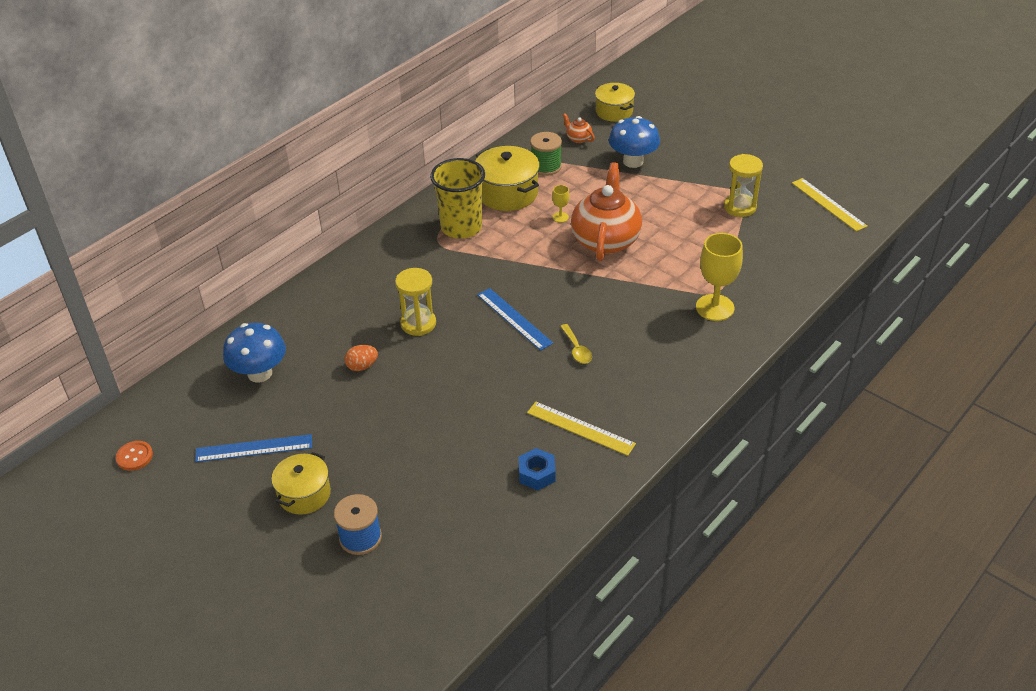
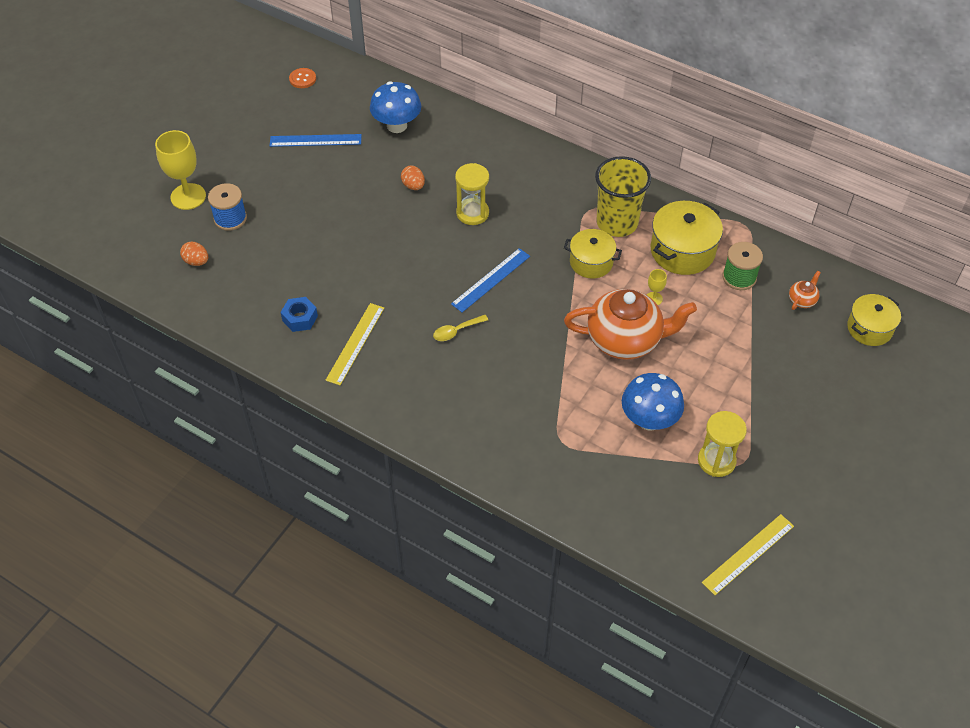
camera: 80 degrees right, 10 degrees up
blue ruler [195,434,312,462] -> blue ruler turned 75 degrees counterclockwise [270,134,362,147]
yellow pot [272,452,331,515] -> yellow pot moved to [564,229,622,278]
blue mushroom [609,116,660,168] -> blue mushroom moved to [622,373,684,431]
yellow goblet [696,233,743,321] -> yellow goblet moved to [155,130,206,210]
none -> orange egg [180,242,208,266]

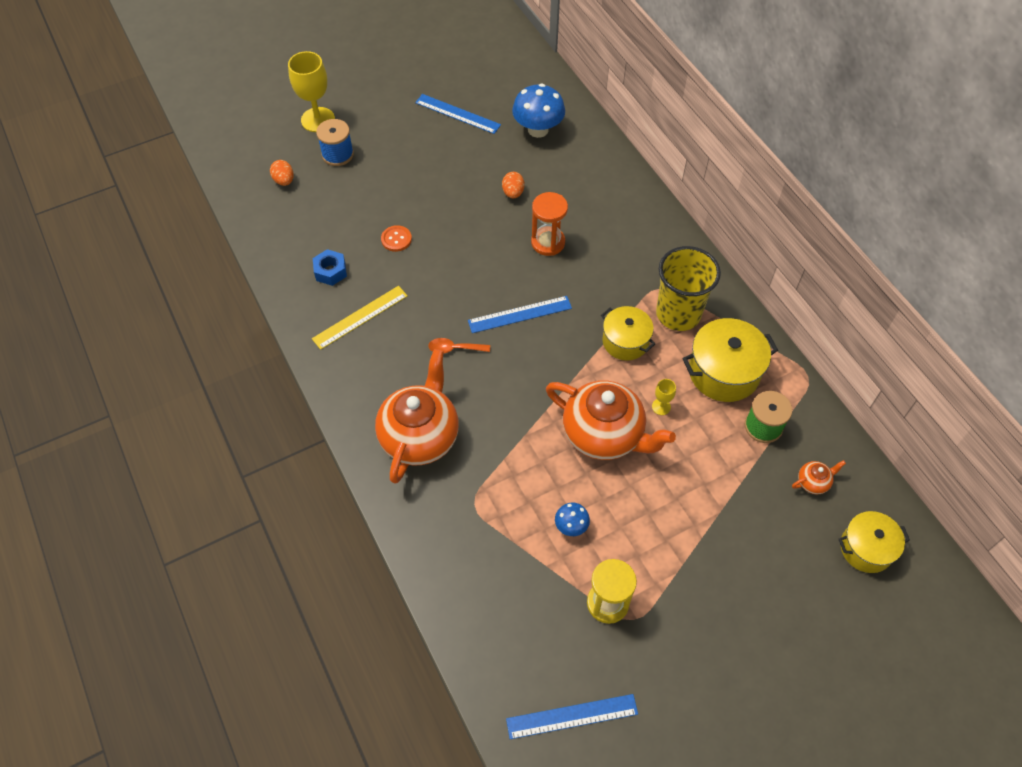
camera: 30 degrees right, 5 degrees up
orange button [289,68,316,88] -> orange button moved to [381,225,412,252]
yellow spoon [433,315,488,341] -> orange spoon [428,338,490,353]
yellow hourglass [455,163,489,225] -> orange hourglass [531,192,568,256]
blue mushroom [622,373,684,431] -> blue mushroom [555,502,590,536], size x0.52
yellow ruler [702,514,794,595] -> blue ruler [506,694,638,739]
none -> orange teapot [375,349,459,484]

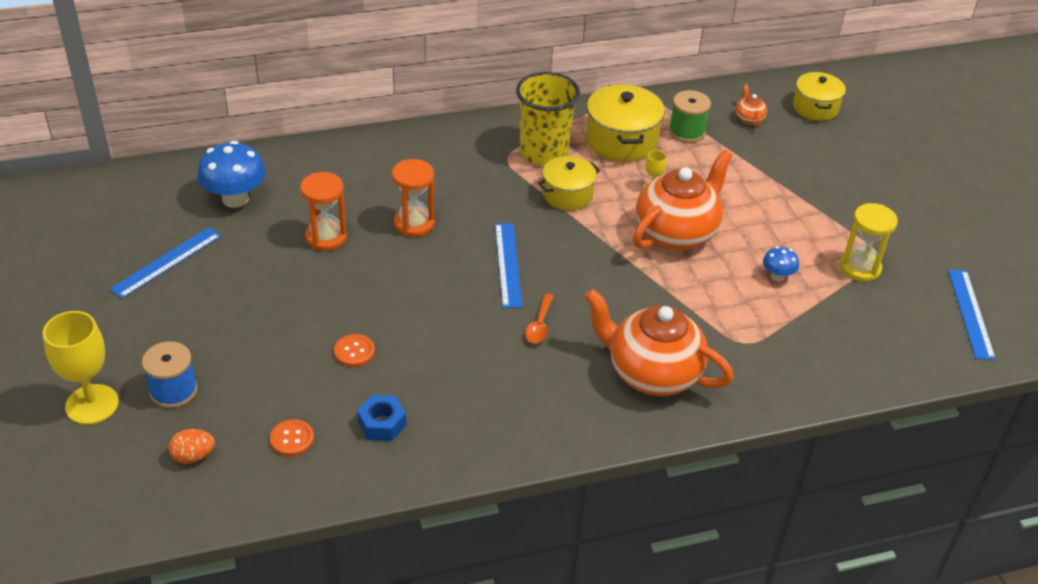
camera: 80 degrees left, 15 degrees down
yellow ruler [312,286,408,350] -> none
orange egg [502,172,524,198] -> orange hourglass [300,172,347,251]
none -> orange button [270,419,314,457]

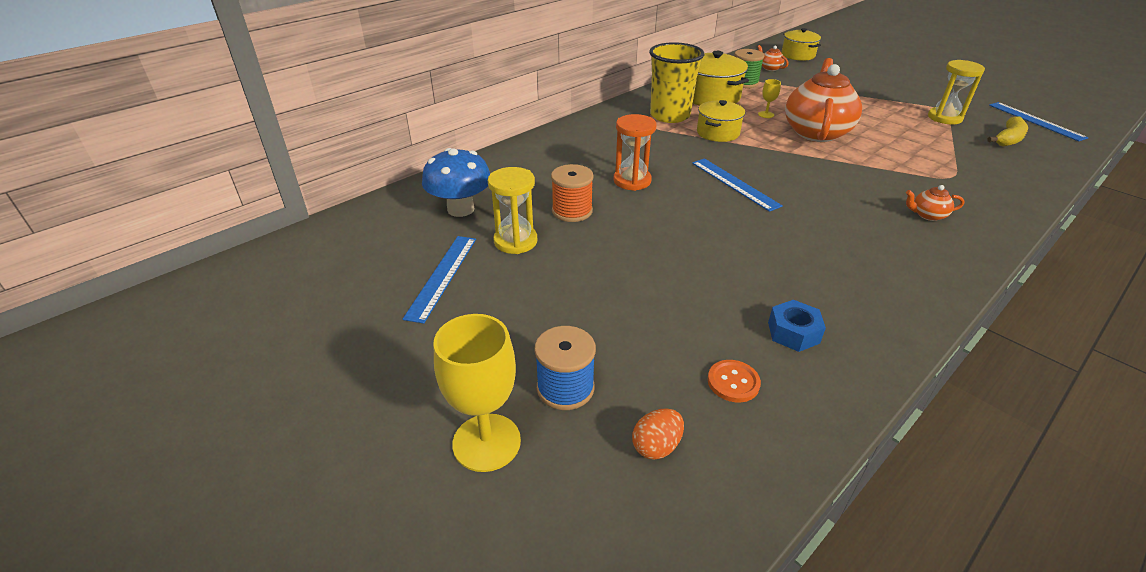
camera: 25 degrees left, 5 degrees down
orange hourglass [300,172,347,251] -> orange spool [551,164,593,222]
orange button [334,334,375,367] -> none
orange spoon [525,294,554,344] -> none
orange teapot [584,289,734,396] -> orange teapot [906,185,965,221], size x0.41
blue mushroom [763,246,799,281] -> none
none -> yellow hourglass [488,167,537,254]
none -> yellow banana [987,116,1028,147]

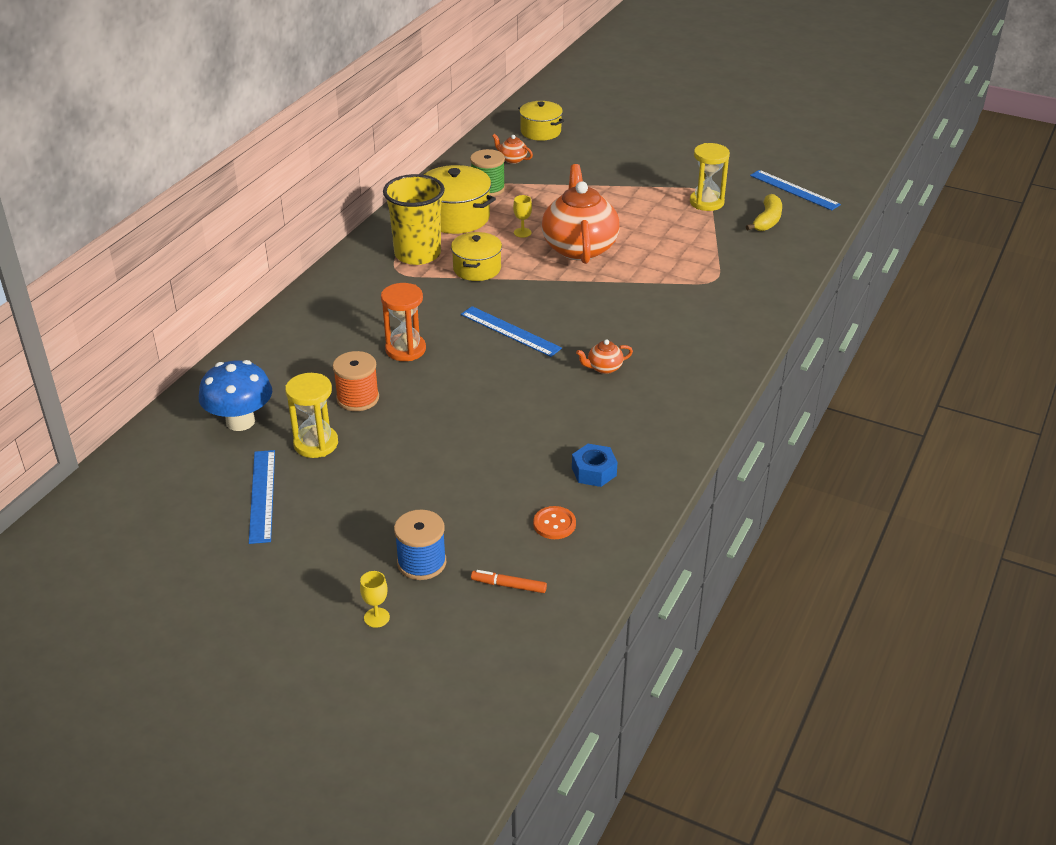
camera: 20 degrees left, 0 degrees up
yellow goblet [434,314,521,472] -> yellow goblet [360,571,390,628], size x0.46
orange egg [632,408,684,460] -> orange marker [471,570,547,593]
orange teapot [906,185,965,221] -> orange teapot moved to [576,339,633,374]

